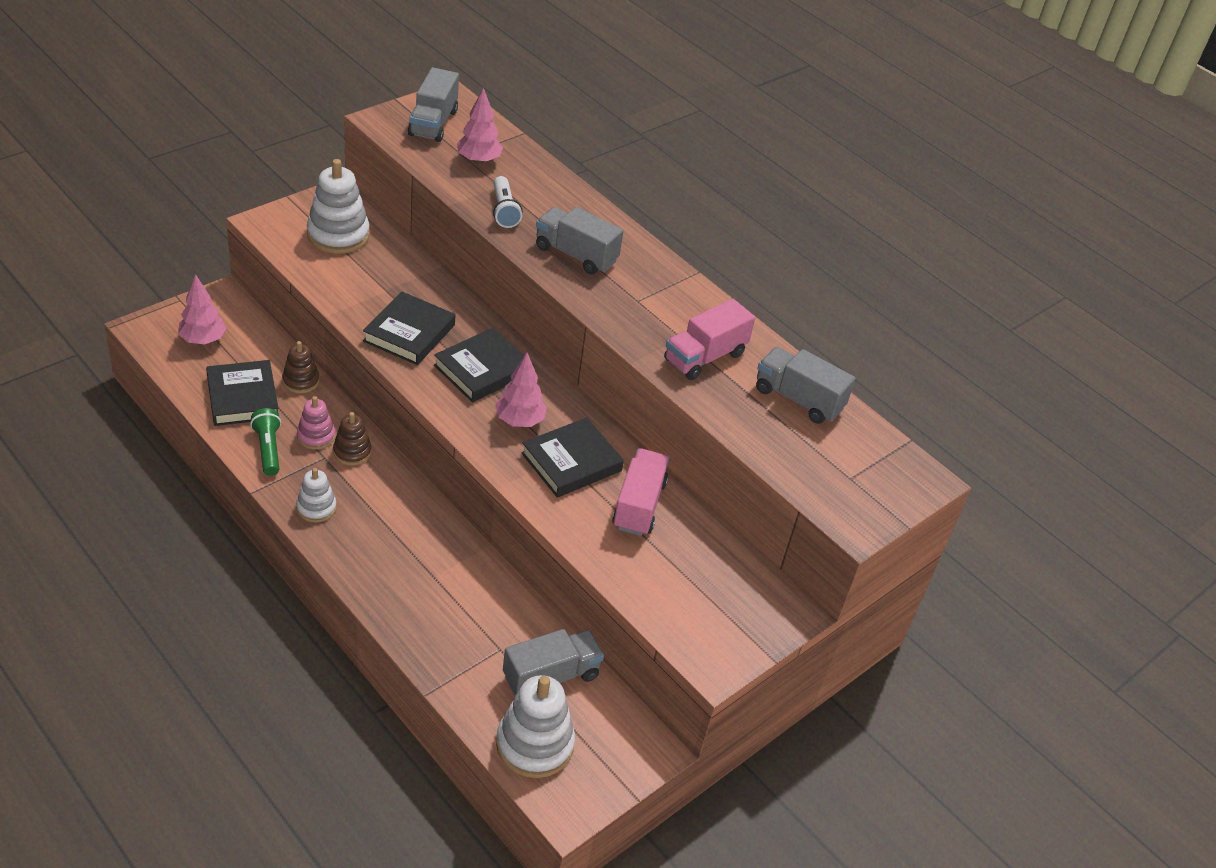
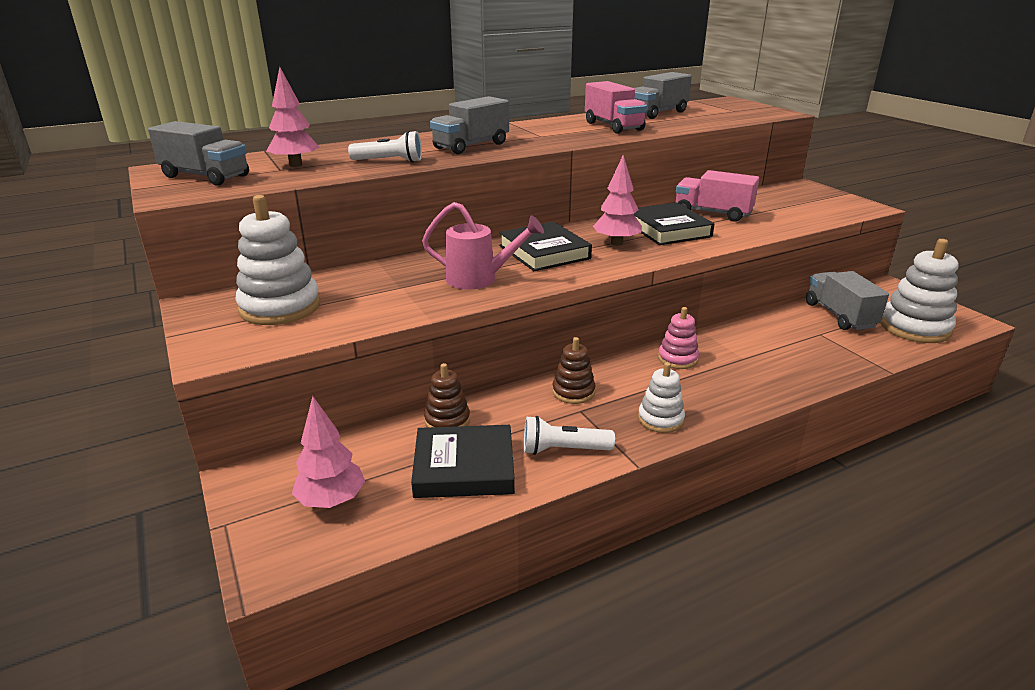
camera: 70 degrees left, 15 degrees down
green flashlight [250,408,281,476] -> white flashlight [524,416,615,455]
pink stacking toy [297,396,335,450] -> pink stacking toy moved to [658,307,699,369]
black book [363,292,455,365] -> pink watering can [422,202,544,290]

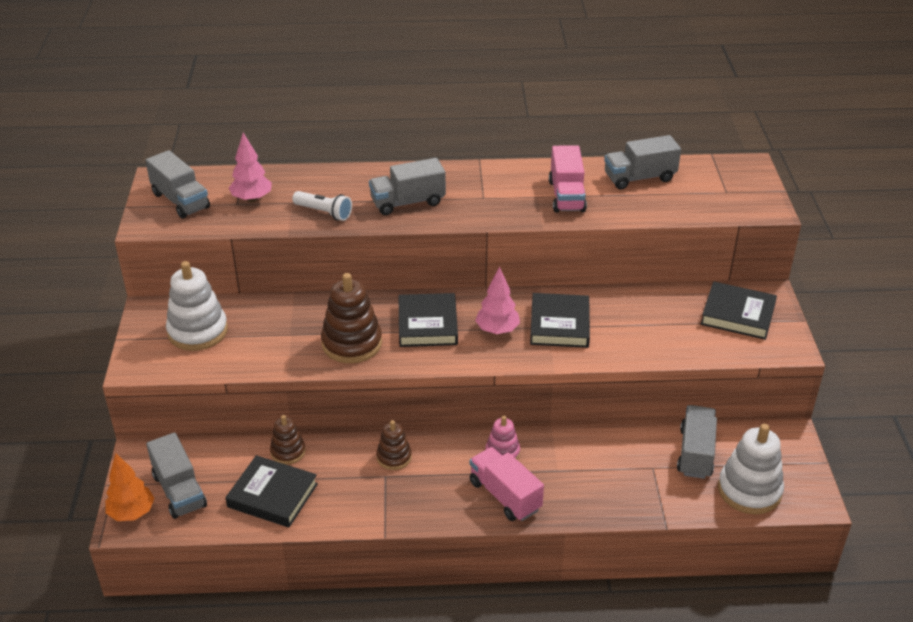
camera: 25 degrees right, 10 degrees up
pink tree [292,396,365,508] -> grey truck [146,433,207,519]
pink watering can [422,202,544,290] -> brown stacking toy [321,273,382,363]
white flashlight [524,416,615,455] -> none
white stacking toy [638,362,685,433] -> none
pink truck [676,170,759,222] -> pink truck moved to [470,447,544,521]
none -> orange tree [105,453,154,521]
none -> black book [701,281,777,340]

